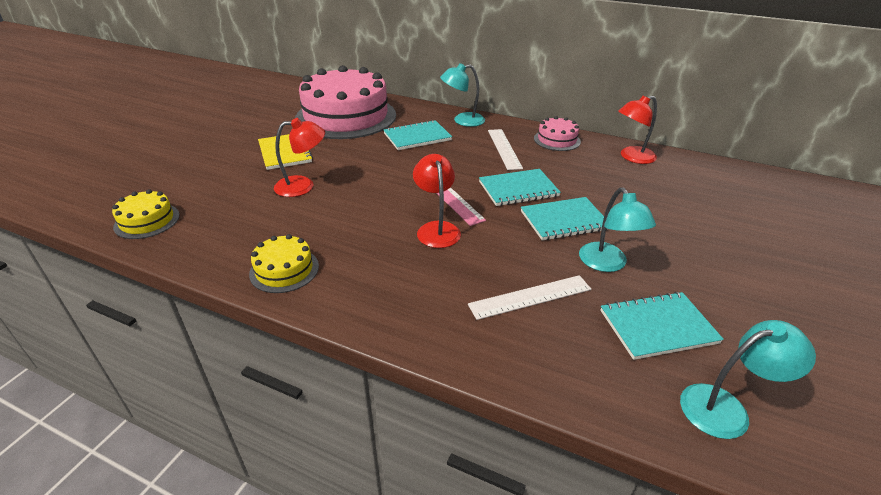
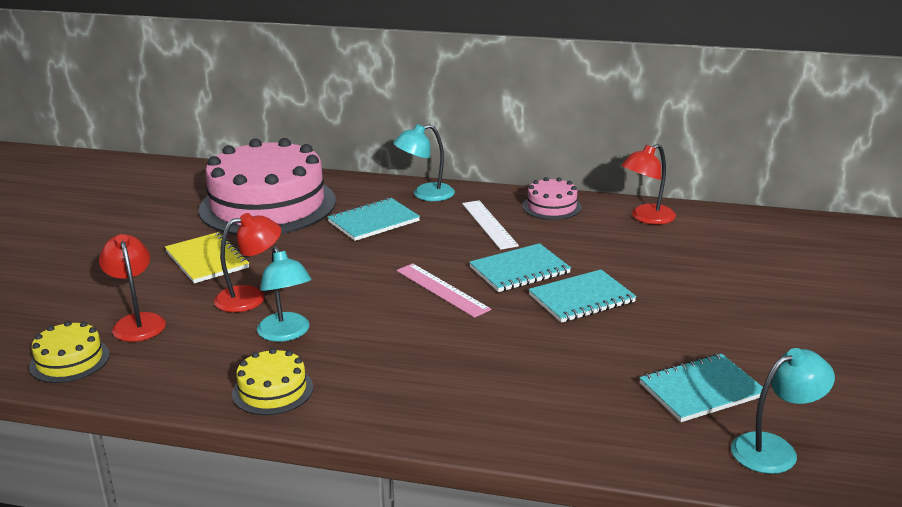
camera: 10 degrees left, 10 degrees down
red lamp [413,154,461,248] -> red lamp moved to [99,234,166,342]
white ruler [468,275,591,320] -> none
turquoise lamp [579,187,656,272] -> turquoise lamp moved to [257,246,312,342]

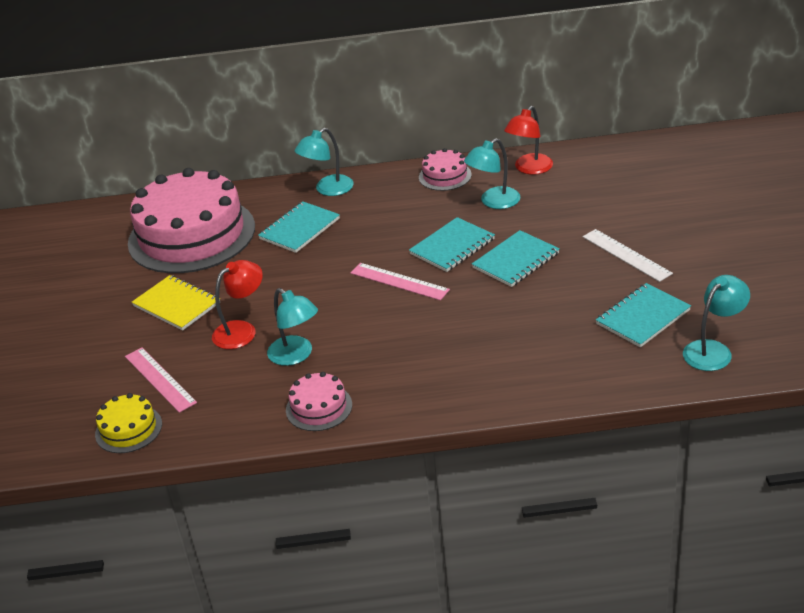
camera: 15 degrees left, 10 degrees up
red lamp [99,234,166,342] -> pink ruler [125,347,197,413]
yellow cake [232,348,313,415] -> pink cake [286,372,352,431]
white ruler [462,200,519,250] -> white ruler moved to [583,229,673,282]
none -> turquoise lamp [464,138,520,209]

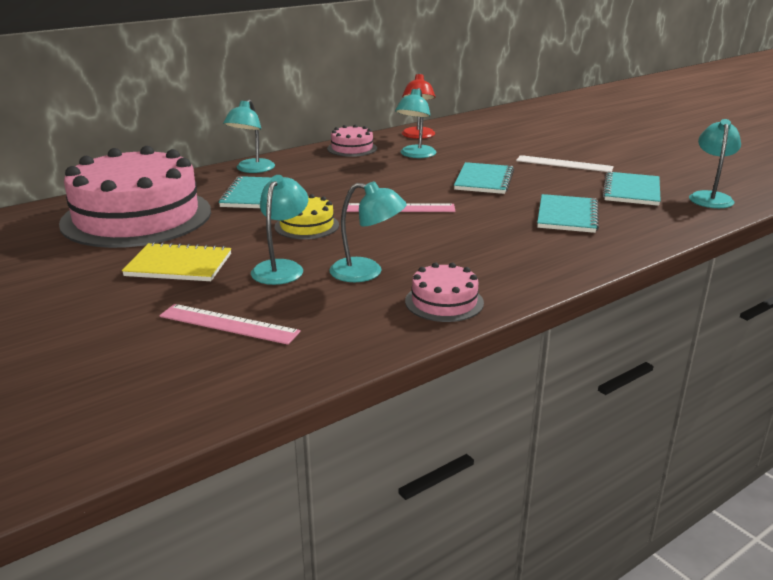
camera: 35 degrees left, 10 degrees down
yellow cake [95,393,162,453] -> yellow cake moved to [275,194,339,239]
red lamp [212,260,263,349] -> turquoise lamp [251,175,308,285]
turquoise notebook [409,217,495,272] -> turquoise notebook moved to [537,194,599,233]

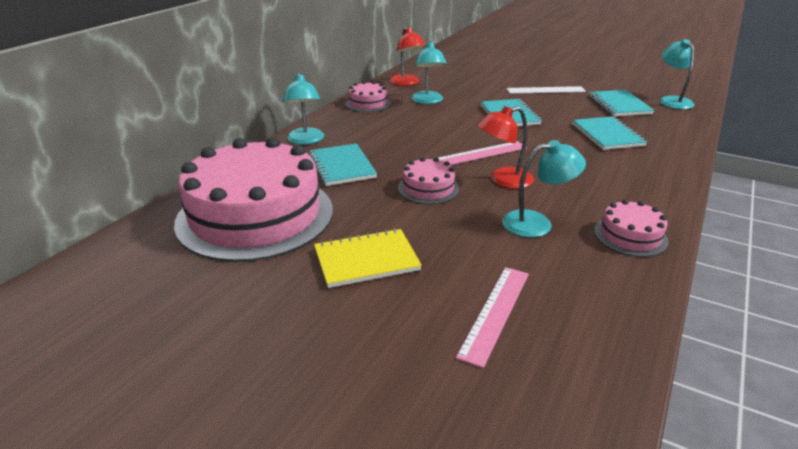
camera: 25 degrees left, 5 degrees up
pink ruler [159,304,301,345] -> pink ruler turned 60 degrees counterclockwise [456,267,529,368]
turquoise lamp [251,175,308,285] -> none
yellow cake [275,194,339,239] -> pink cake [398,157,459,204]
none -> red lamp [477,106,534,189]

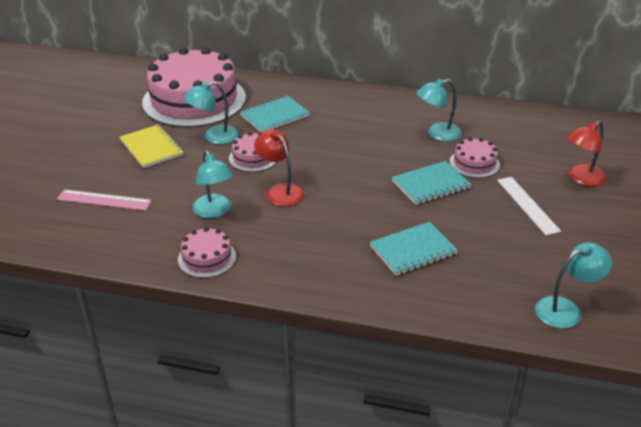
camera: 75 degrees right, 5 degrees up
turquoise lamp [283,72,324,145] -> turquoise lamp moved to [184,82,239,144]
pink cake [345,81,391,112] -> pink cake moved to [450,137,500,178]
red lamp [390,27,426,86] -> red lamp moved to [567,120,607,186]
pink ruler [438,141,527,165] -> none
turquoise notebook [589,90,654,116] -> none

